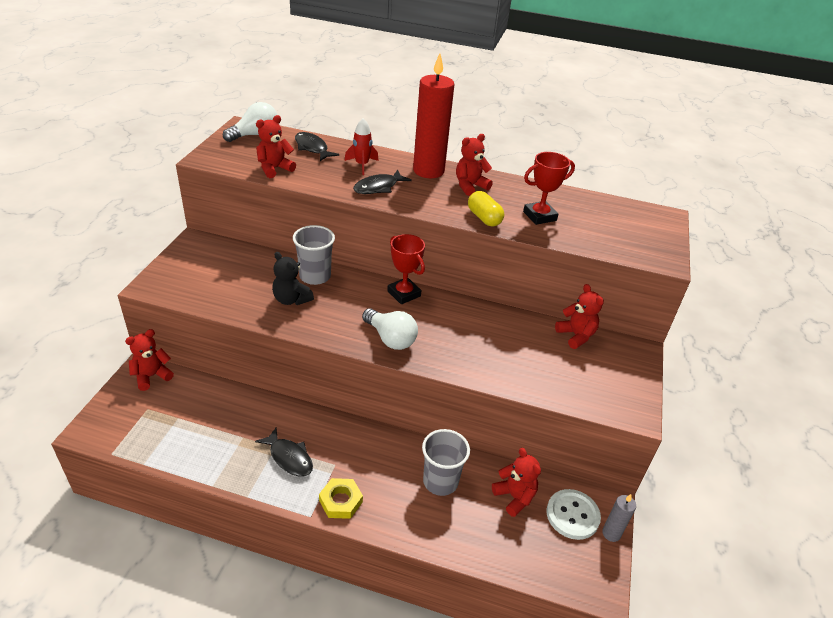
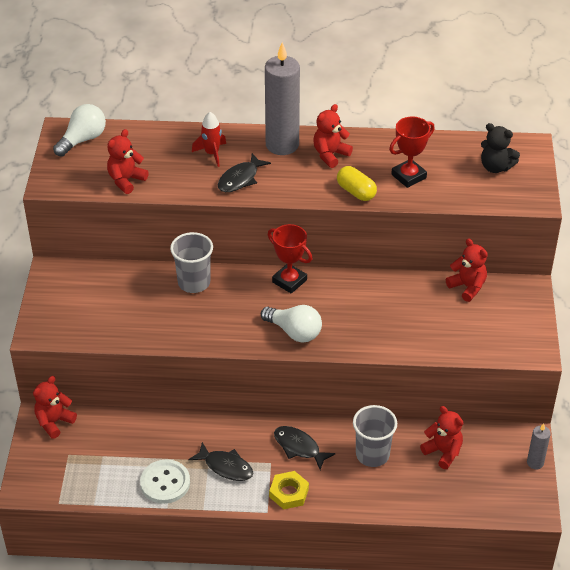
camera: 10 degrees left, 5 degrees up
black teddy bear [272,252,314,305] -> black teddy bear moved to [481,123,520,173]
black fish [295,132,339,161] -> black fish moved to [274,426,336,470]
red candle [413,53,454,178] -> grey candle [265,42,300,155]
white button [547,489,601,540] -> white button moved to [140,459,190,504]

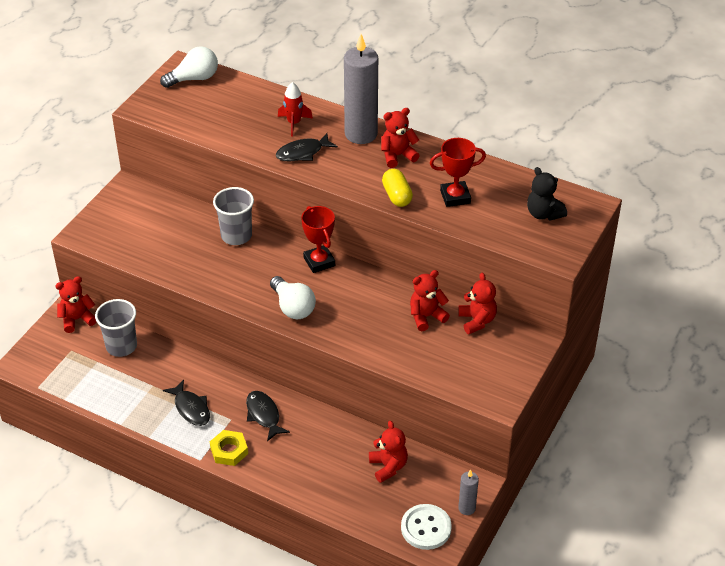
camera: 25 degrees right, 0 degrees up
red teddy bear [107,129,149,194] -> red teddy bear moved to [410,270,450,331]
white button [140,459,190,504] -> white button moved to [401,504,452,550]
grey cup [353,405,397,467] -> grey cup moved to [95,299,137,357]

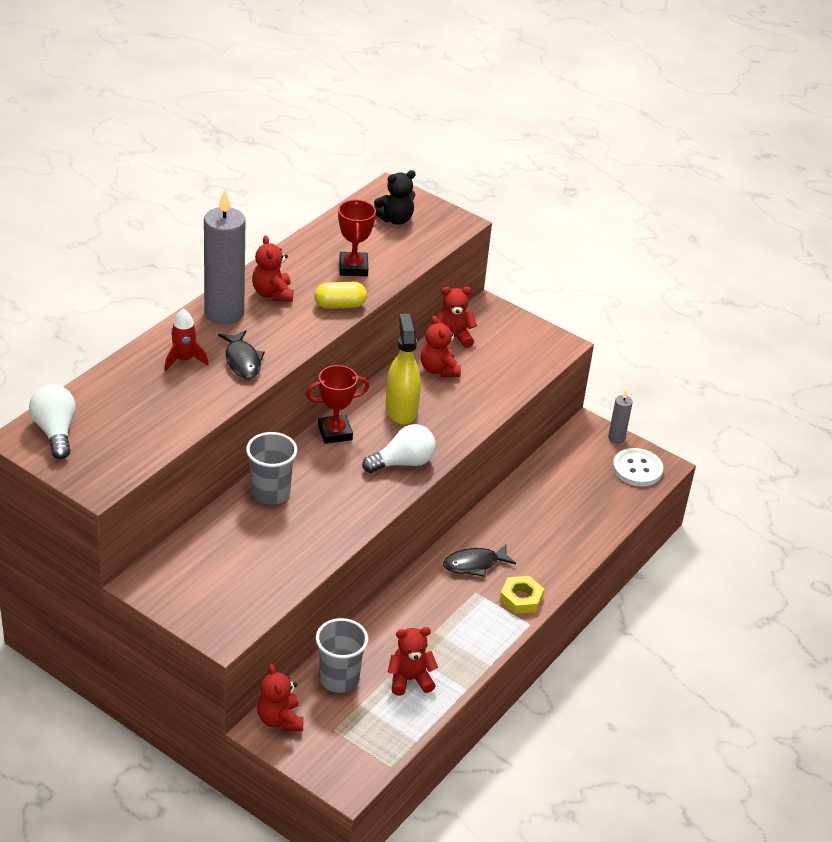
camera: 85 degrees left, 5 degrees down
black fish [163,379,210,426] -> none
red teddy bear [369,421,408,483] -> red teddy bear moved to [388,627,438,696]
none -> yellow spray bottle [386,314,421,425]

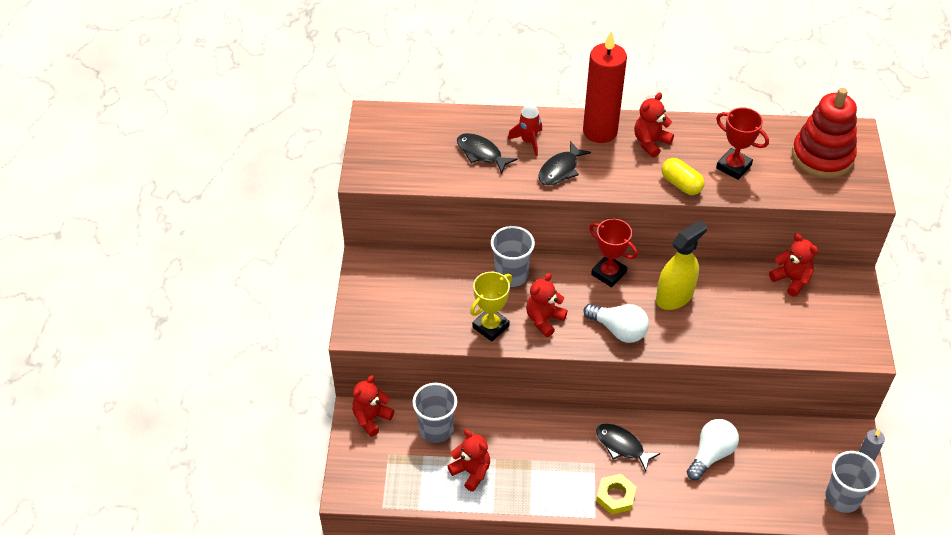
camera: 60 degrees right, 10 degrees up
white light bulb [29,384,76,459] -> white light bulb moved to [687,419,739,480]
grey candle [204,190,245,325] -> red candle [583,31,627,143]
red trophy [338,199,376,276] -> red trophy turned 75 degrees clockwise [716,107,769,180]
black teddy bear [374,170,416,225] -> red stacking toy [792,88,857,178]
red teddy bear [421,316,461,377] -> red teddy bear moved to [526,273,568,337]
white button [613,448,663,487] -> grey cup [826,451,879,513]
none -> black fish [457,133,517,174]
none -> yellow trophy [470,272,512,342]

